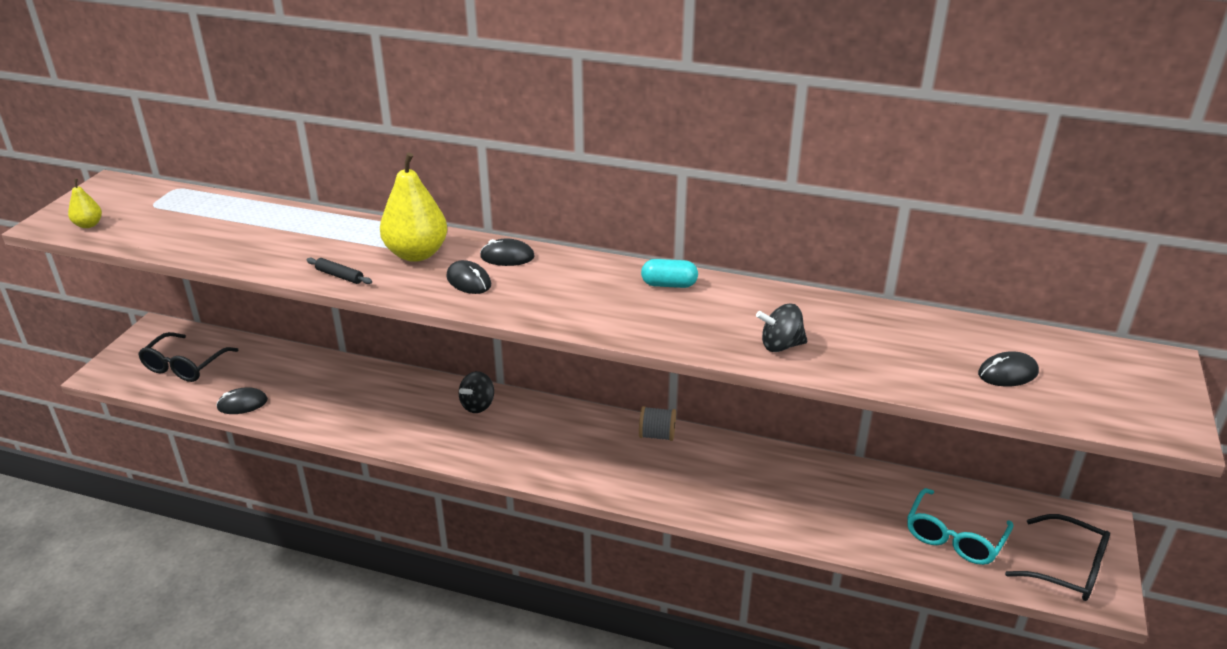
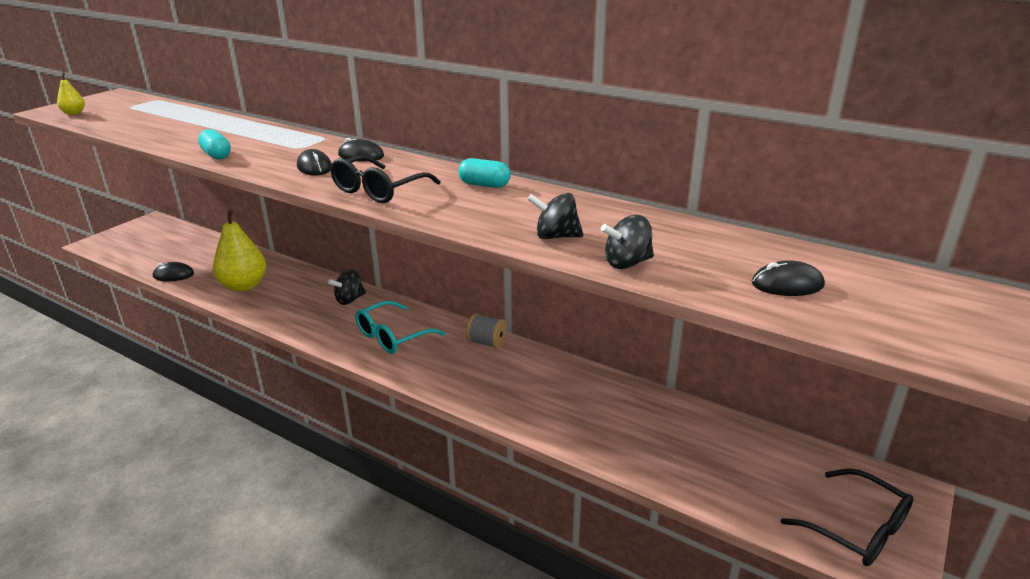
camera: 15 degrees right, 5 degrees down
black glasses [138,332,238,382] -> black glasses moved to [330,155,441,203]
black rolling pin [307,258,372,284] -> turquoise capsule [198,129,231,159]
yellow pear [380,152,448,262] -> yellow pear moved to [213,209,266,292]
turquoise glasses [907,488,1014,565] -> turquoise glasses moved to [355,301,445,354]
none -> black spinning top [601,215,654,269]

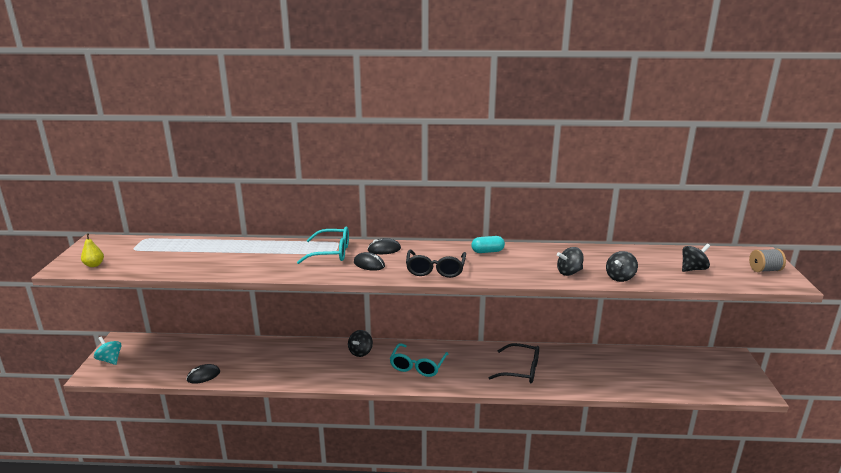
camera: 30 degrees left, 5 degrees down
turquoise capsule [198,129,231,159] -> none
yellow pear [213,209,266,292] -> none
grey spool [466,313,507,349] -> grey spool moved to [749,249,786,272]
black mouse [752,260,825,296] -> black spinning top [682,244,710,272]
black glasses [781,468,914,566] -> black glasses moved to [489,343,539,383]
none -> turquoise spinning top [94,336,121,365]
none -> turquoise glasses [297,227,349,264]

